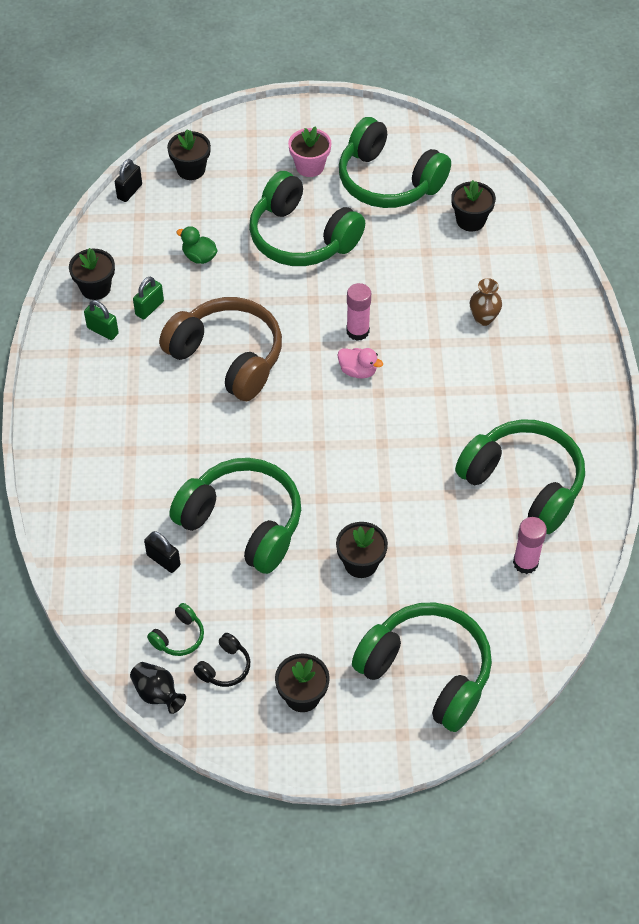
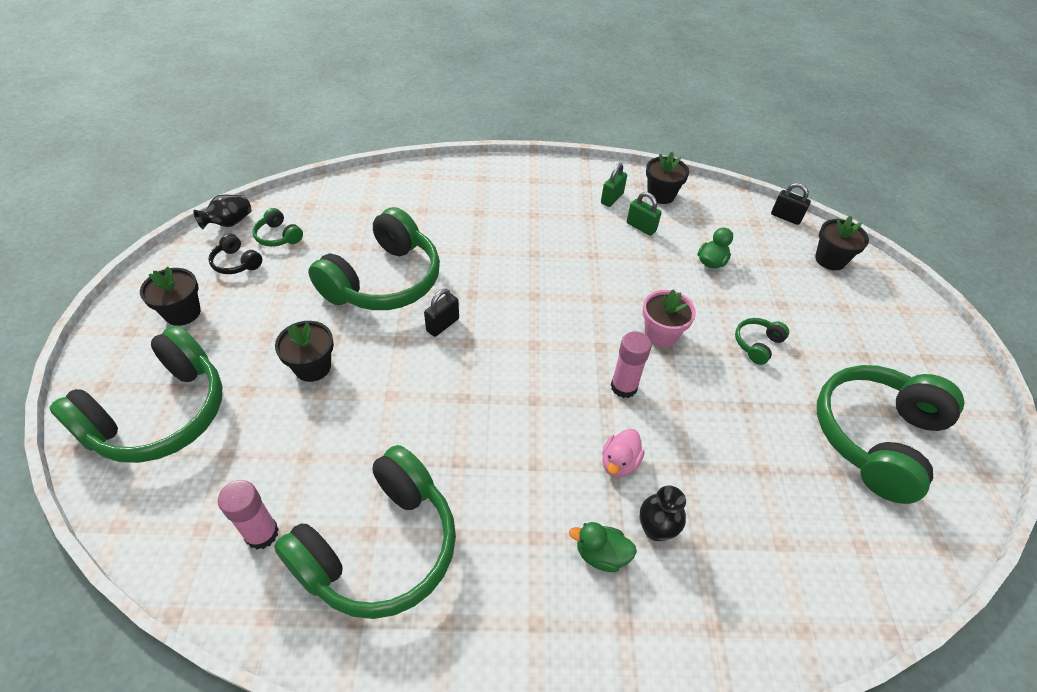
camera: 90 degrees right, 5 degrees down
black padlock [144,531,180,573] -> black padlock moved to [424,289,459,337]
brown headphones [159,297,282,401] -> none
green headphones [249,171,365,266] -> green headphones [735,318,789,365], size x0.41
pink flower pot [288,126,332,177] -> pink flower pot moved to [643,289,696,347]
pink duck [337,348,383,379] -> pink duck moved to [602,429,645,478]
black flower pot [451,180,496,231] -> none
brown vase [470,278,502,326] -> black vase [639,486,686,541]
none -> green duck [569,522,637,572]

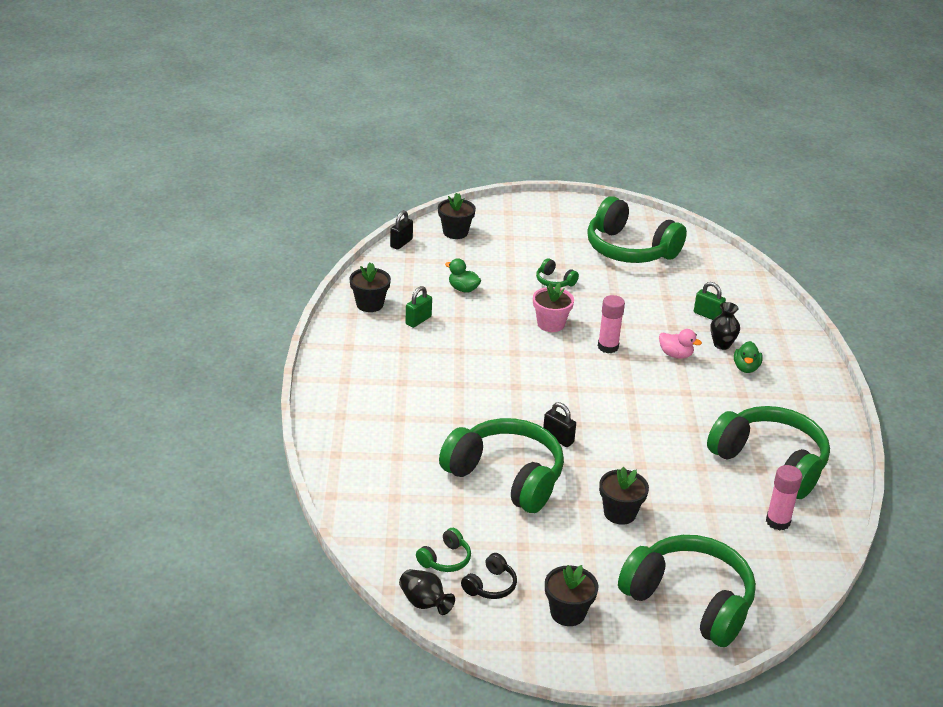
camera: 90 degrees left, 15 degrees down
green padlock [601,163,627,207] -> green padlock moved to [694,282,726,320]

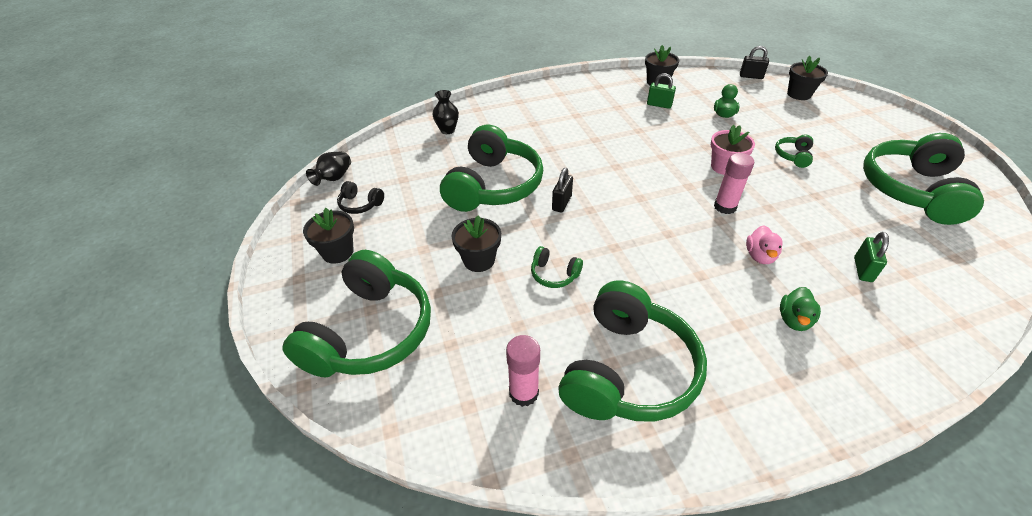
camera: 75 degrees right, 10 degrees up
green headphones [416,528,471,572] -> green headphones moved to [531,246,583,288]
black vase [711,302,740,350] -> black vase moved to [433,90,459,134]
green duck [734,341,763,373] -> green duck turned 60 degrees counterclockwise [780,287,821,331]

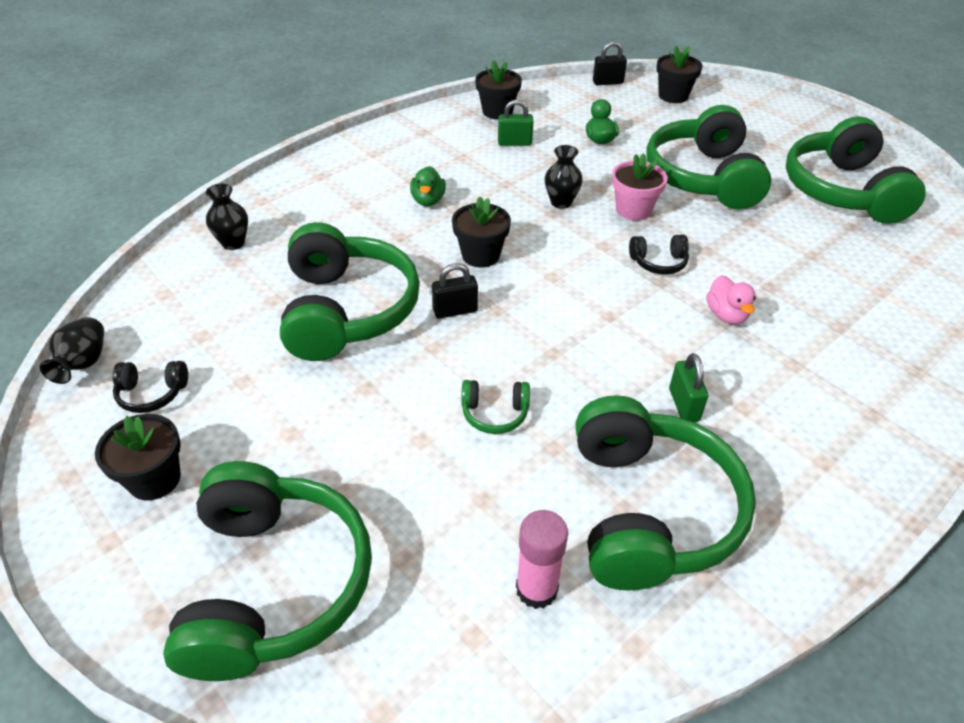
camera: 25 degrees left, 0 degrees up
black flower pot [452,216,501,272] -> black flower pot moved to [452,197,511,268]
black padlock [552,168,573,213] -> black padlock turned 75 degrees clockwise [432,263,478,319]
pink glue stick [714,153,754,214] -> black headphones [629,234,689,275]
green headphones [775,135,813,168] -> green headphones [646,105,771,210], size x2.42
green duck [780,287,821,331] -> green duck moved to [410,166,446,206]
green padlock [854,232,889,282] -> green padlock moved to [669,353,708,422]
none -> black vase [545,145,583,209]

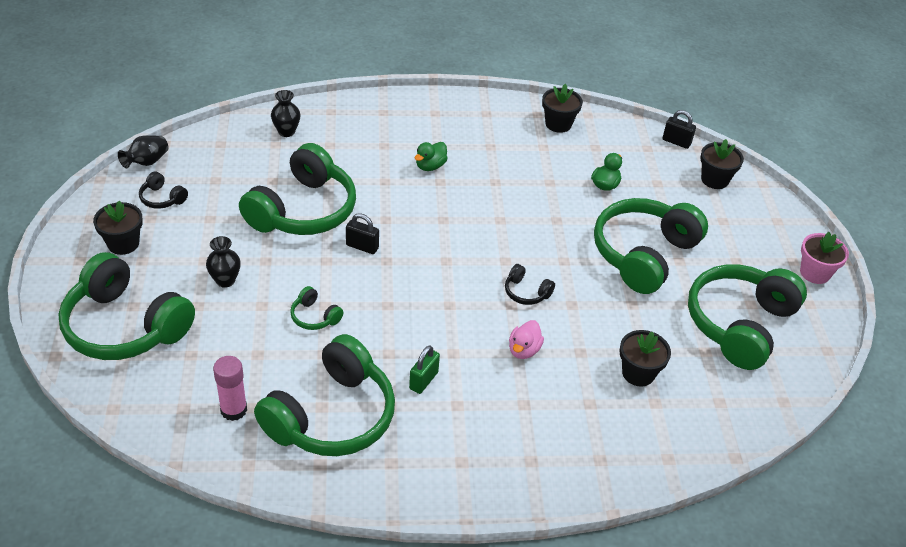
camera: 35 degrees right, 0 degrees up
green headphones [163,461,372,681] -> green headphones turned 90 degrees clockwise [58,252,195,360]
black flower pot [452,197,511,268] -> black flower pot moved to [620,330,671,386]
green padlock [498,99,533,146] -> none
black vase [545,145,583,209] -> black vase moved to [206,236,241,288]
pink flower pot [612,153,668,221] -> pink flower pot moved to [800,232,849,284]

